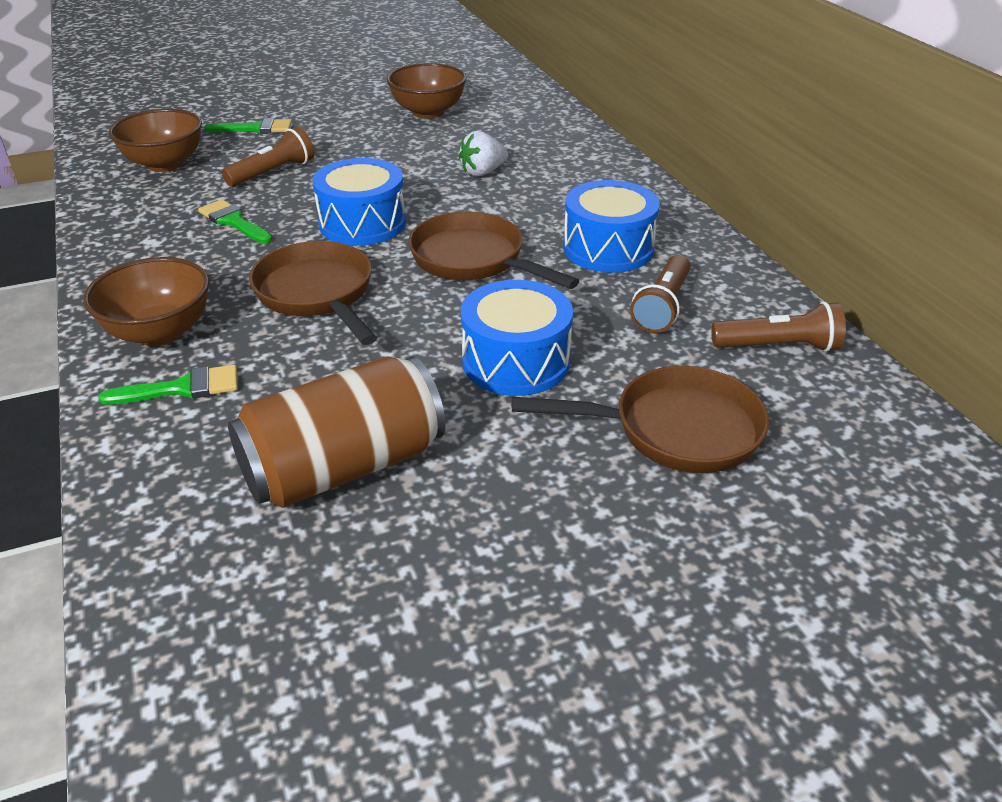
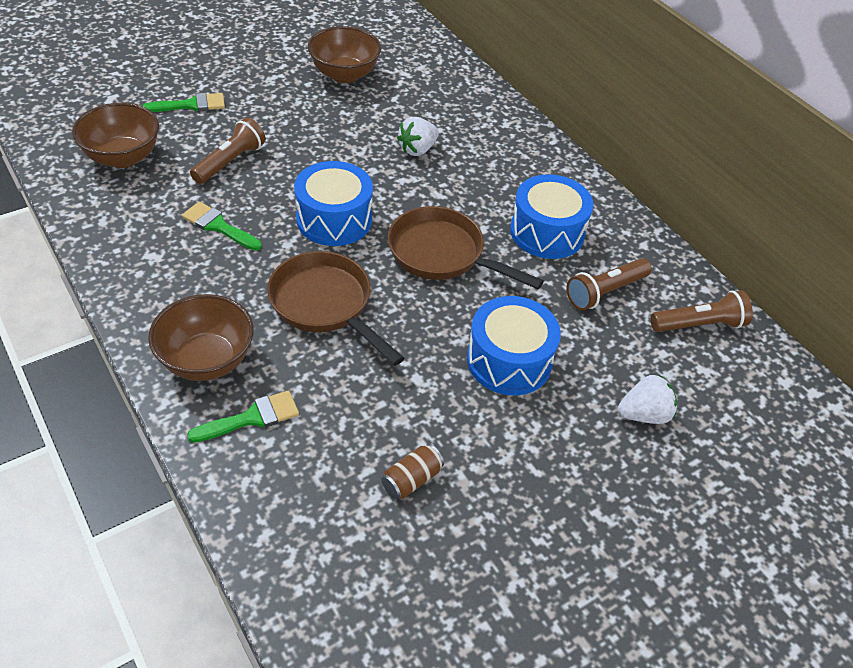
camera: 15 degrees left, 10 degrees up
brown can [228,356,445,508] -> brown can [381,444,444,499], size x0.41
brown pan [512,366,769,473] -> white strawberry [618,375,677,424]
brown flashlight [630,255,691,333] -> brown flashlight turned 45 degrees clockwise [567,258,652,310]

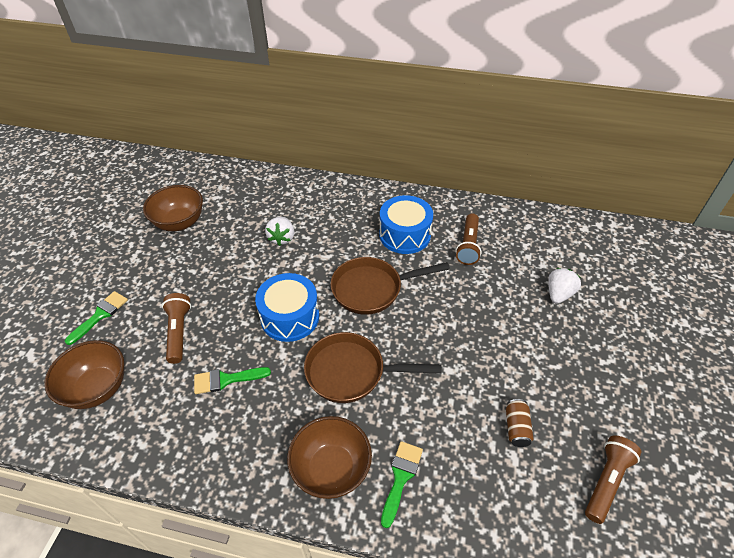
camera: 40 degrees left, 0 degrees up
blue drum [467,296,561,395] -> none
brown flashlight [651,291,753,332] -> brown flashlight moved to [585,435,641,524]

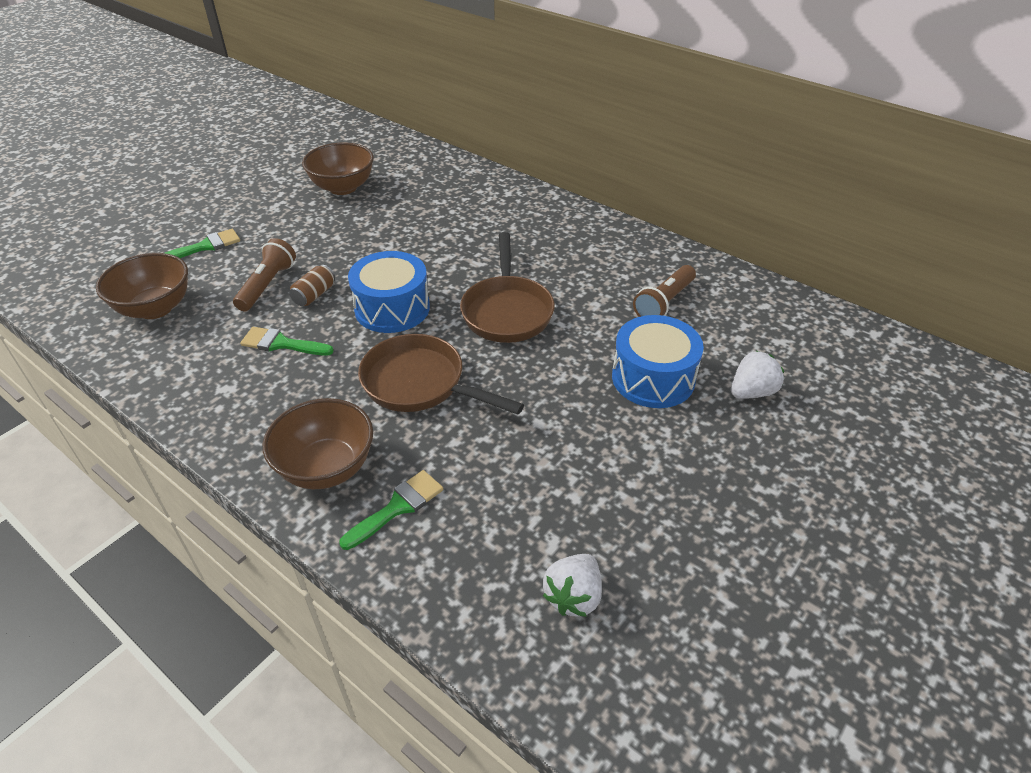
camera: 25 degrees right, 5 degrees down
white strawberry [265,217,294,246] -> white strawberry moved to [543,554,602,617]
brown pan [331,257,450,315] -> brown pan turned 105 degrees counterclockwise [460,232,555,343]
blue drum [379,195,433,254] -> blue drum moved to [612,315,704,408]
brown can [506,399,533,447] -> brown can moved to [289,265,335,306]
brown flashlight [585,435,641,524] -> none

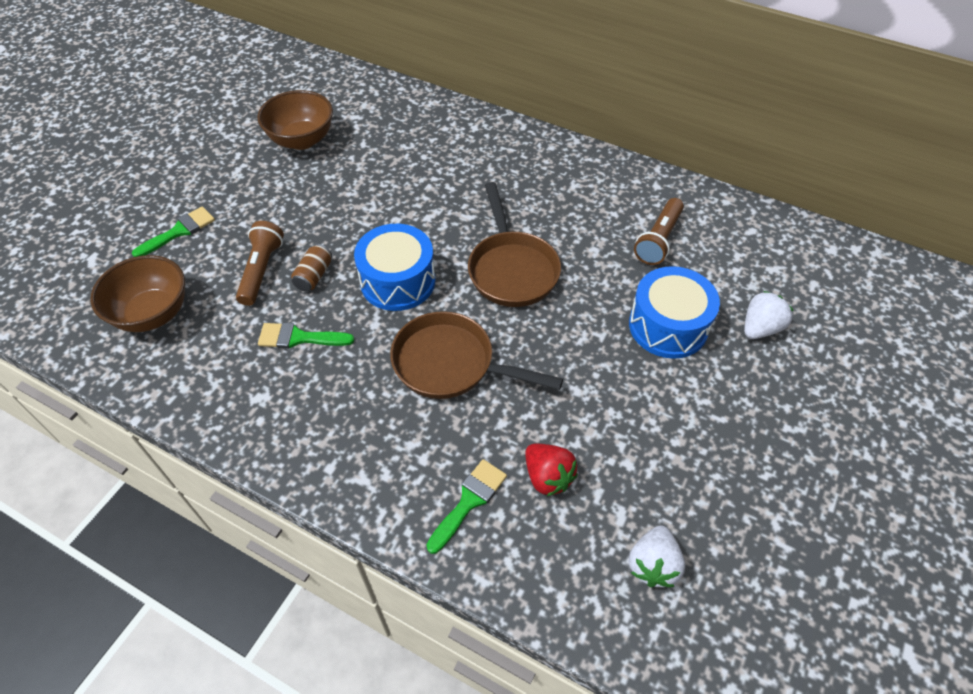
camera: 10 degrees left, 10 degrees up
brown bowl [263,398,373,489] -> none
none -> red strawberry [525,444,578,497]

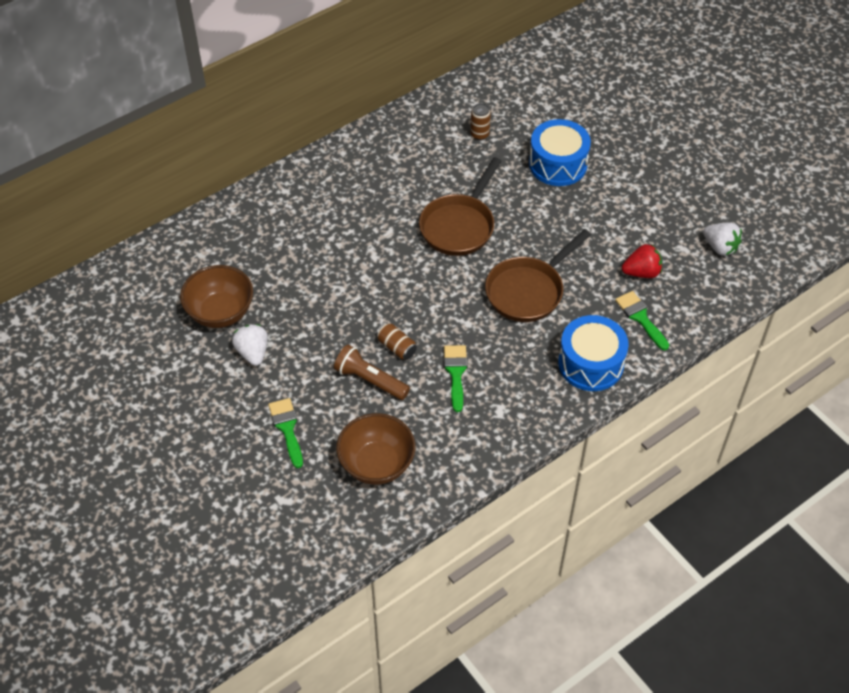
camera: 65 degrees left, 0 degrees up
green brush [258,322,354,349] -> green brush turned 150 degrees clockwise [444,345,468,412]
blue drum [354,224,435,311] -> blue drum moved to [558,315,629,391]
brown pan [468,182,561,307] -> brown pan turned 105 degrees clockwise [419,157,502,256]
brown flashlight [634,198,684,265] -> brown can [470,103,491,140]
white strawberry [744,291,793,339] -> white strawberry moved to [232,324,268,366]

